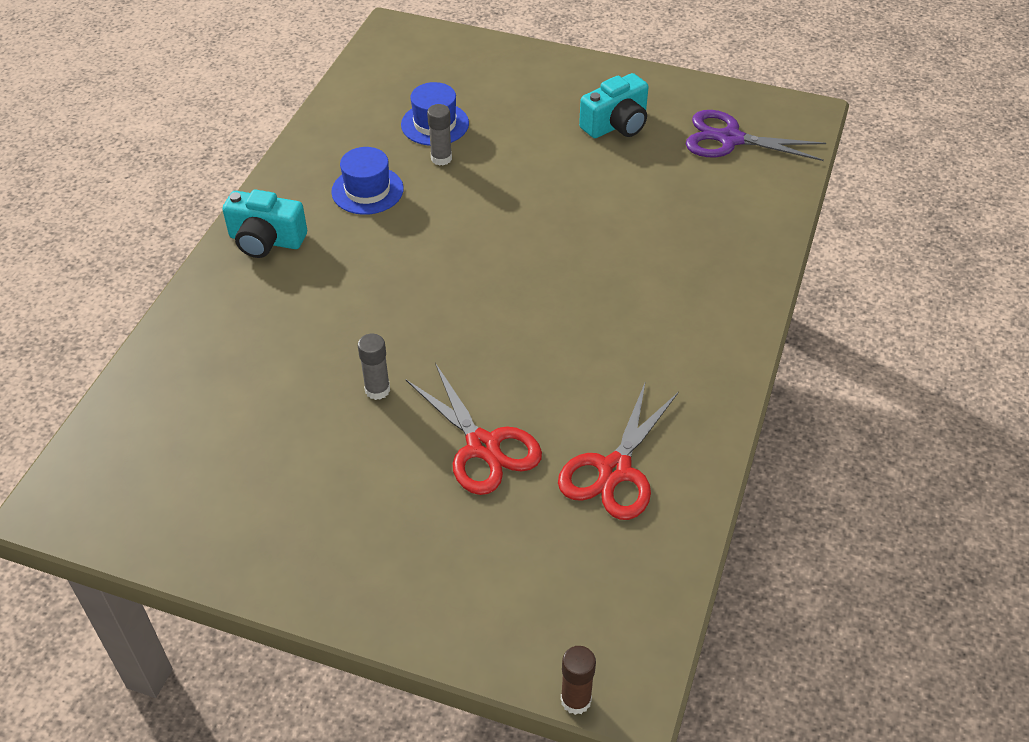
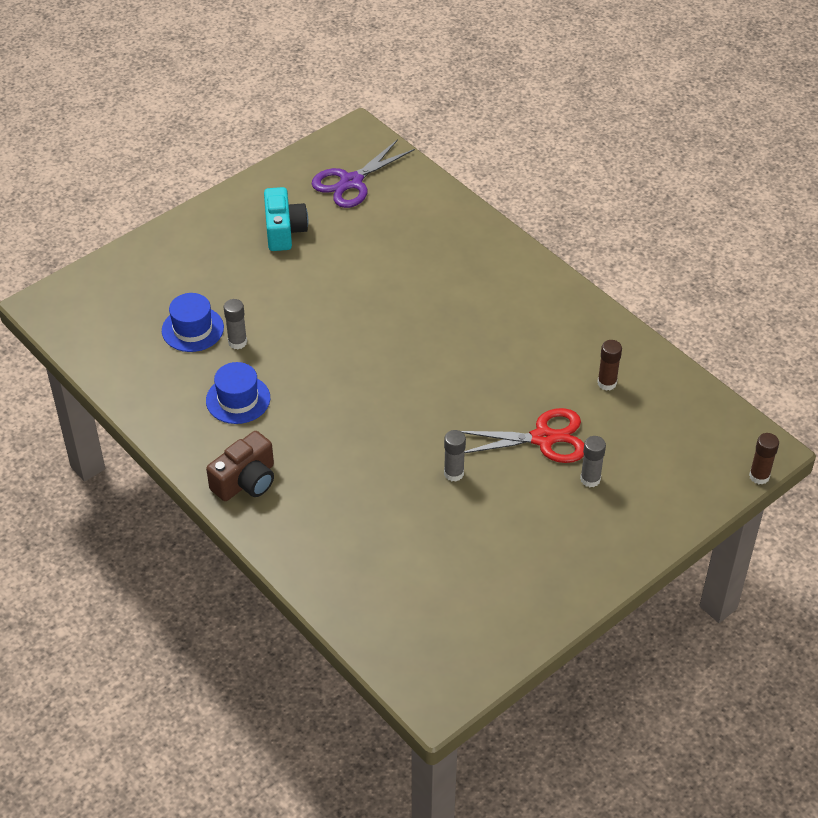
camera: 60 degrees left, 0 degrees up
turquoise camera [222,190,307,258] -> brown camera [206,431,274,501]
red scissors [558,381,679,520] -> brown glue stick [597,340,622,391]
none -> grey glue stick [580,436,606,487]

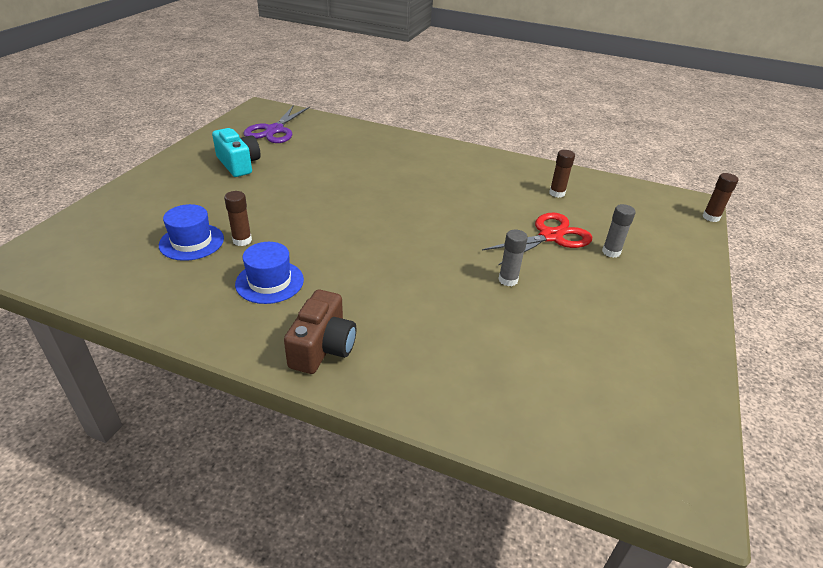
camera: 30 degrees left, 10 degrees down
grey glue stick [224,299,247,349] -> brown glue stick [224,191,252,246]

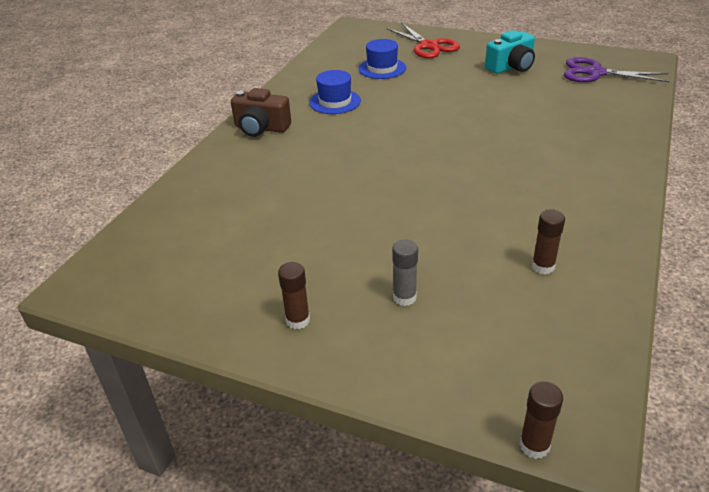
camera: 95 degrees right, 0 degrees up
brown glue stick [224,191,252,246] -> brown glue stick moved to [278,262,310,329]
red scissors [482,213,592,266] -> red scissors moved to [387,23,460,58]
grey glue stick [499,230,528,286] -> none

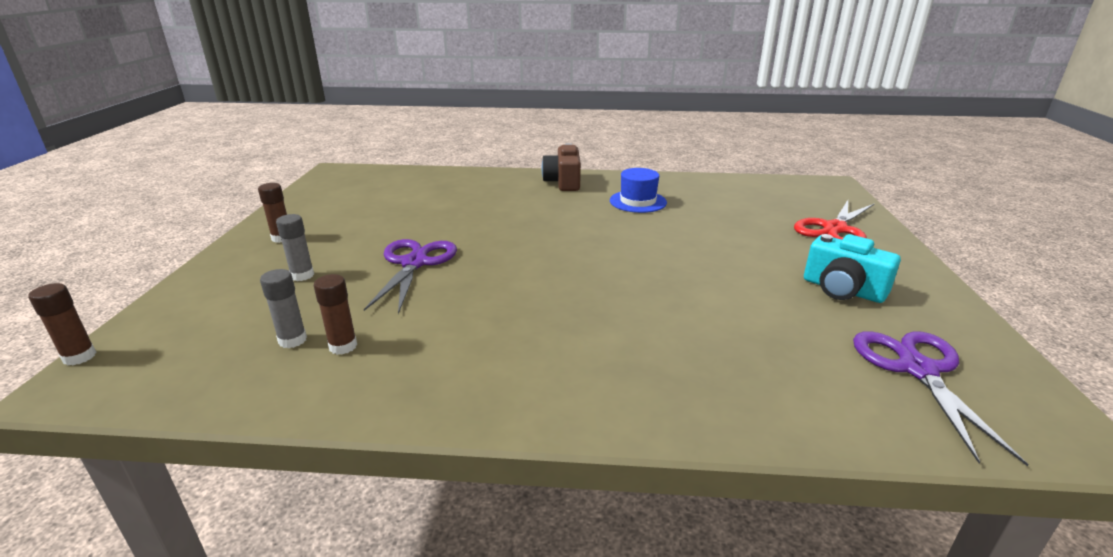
camera: 70 degrees right, 10 degrees down
blue hat [358,39,406,79] -> none
none -> grey glue stick [260,269,307,348]
none -> purple scissors [364,239,457,314]

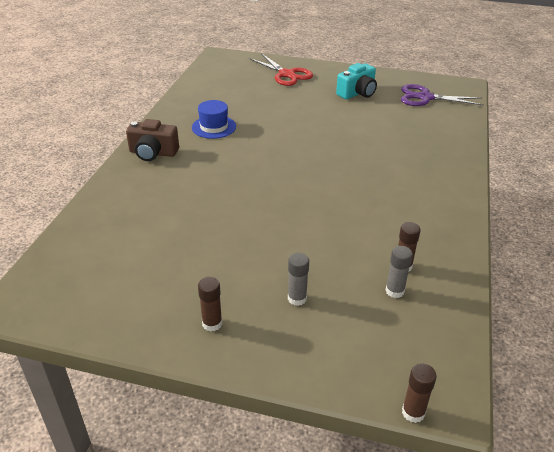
camera: 80 degrees left, 10 degrees up
purple scissors [364,239,457,314] -> none

